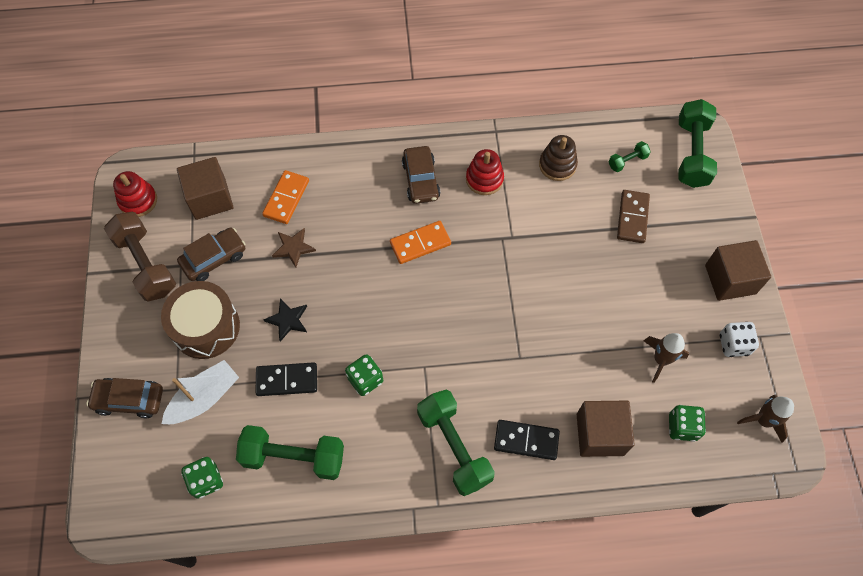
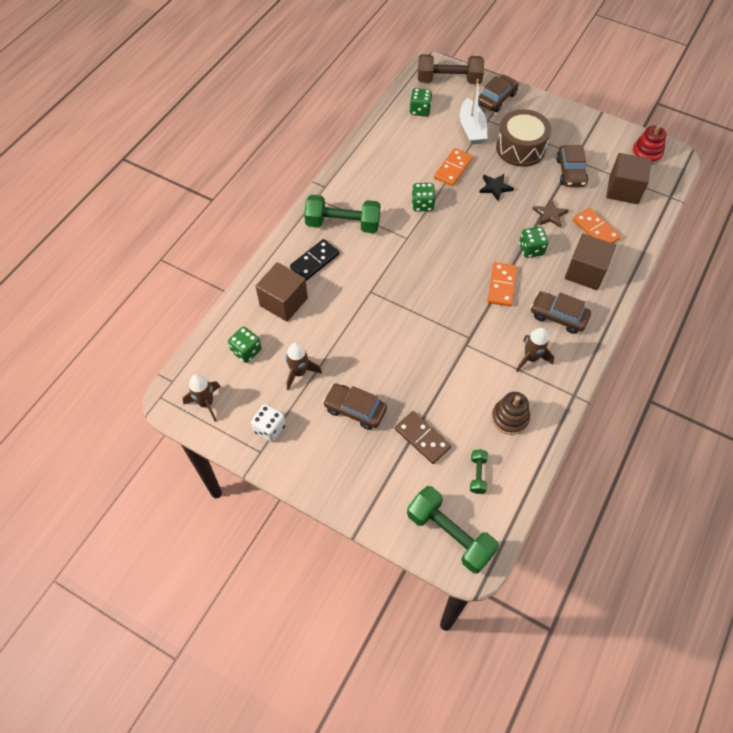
camera: 125 degrees right, 5 degrees down
brown dumbbell [104,212,176,301] -> brown dumbbell moved to [418,54,484,84]
green dumbbell [236,425,344,480] -> none
black domino [256,362,317,396] -> orange domino [434,148,473,186]
red stacking toy [466,149,504,195] -> brown rocket [516,328,554,372]
brown cube [705,240,771,301] -> brown cube moved to [565,234,616,290]
none -> brown car [323,383,387,430]
none -> green dice [519,227,549,258]

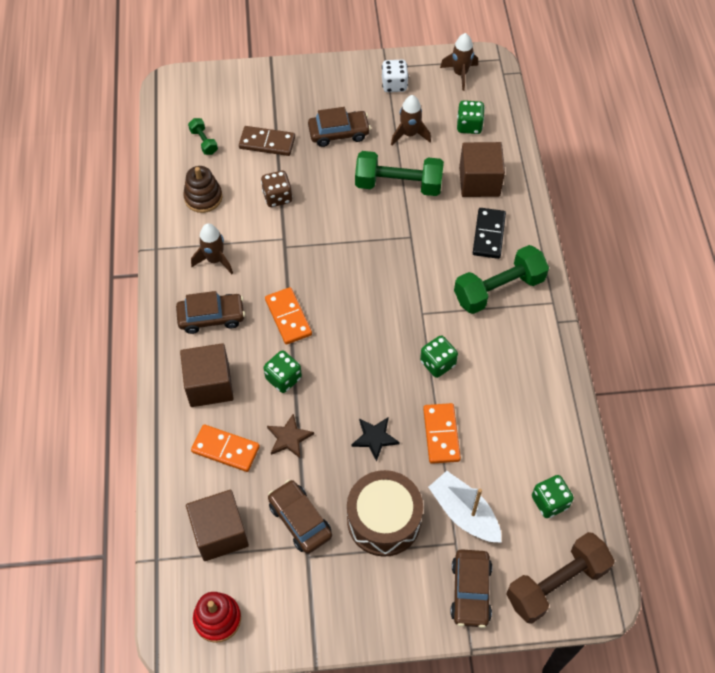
camera: 145 degrees right, 0 degrees up
green dumbbell [407,486,499,574] -> green dumbbell moved to [355,151,444,196]
none -> brown dice [261,171,293,207]

